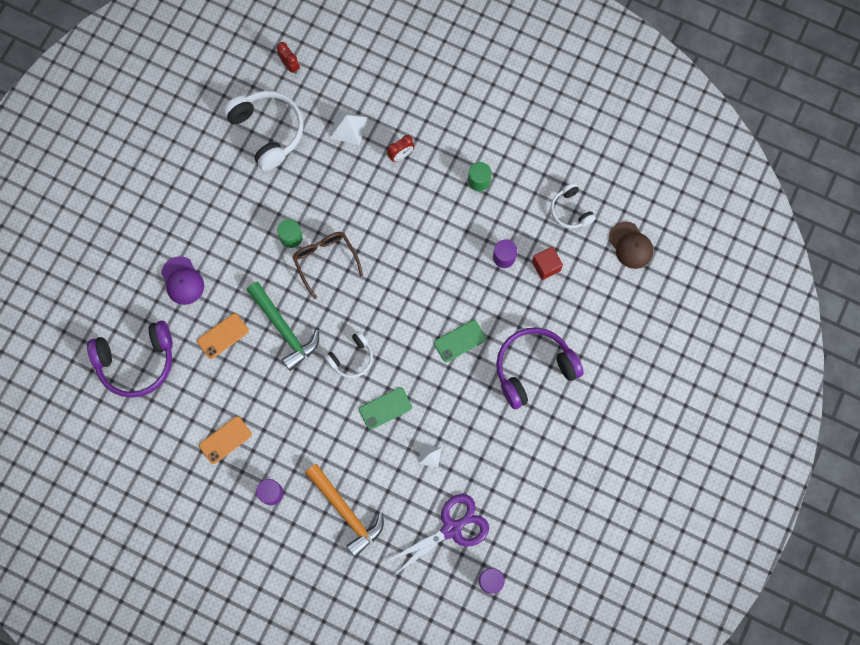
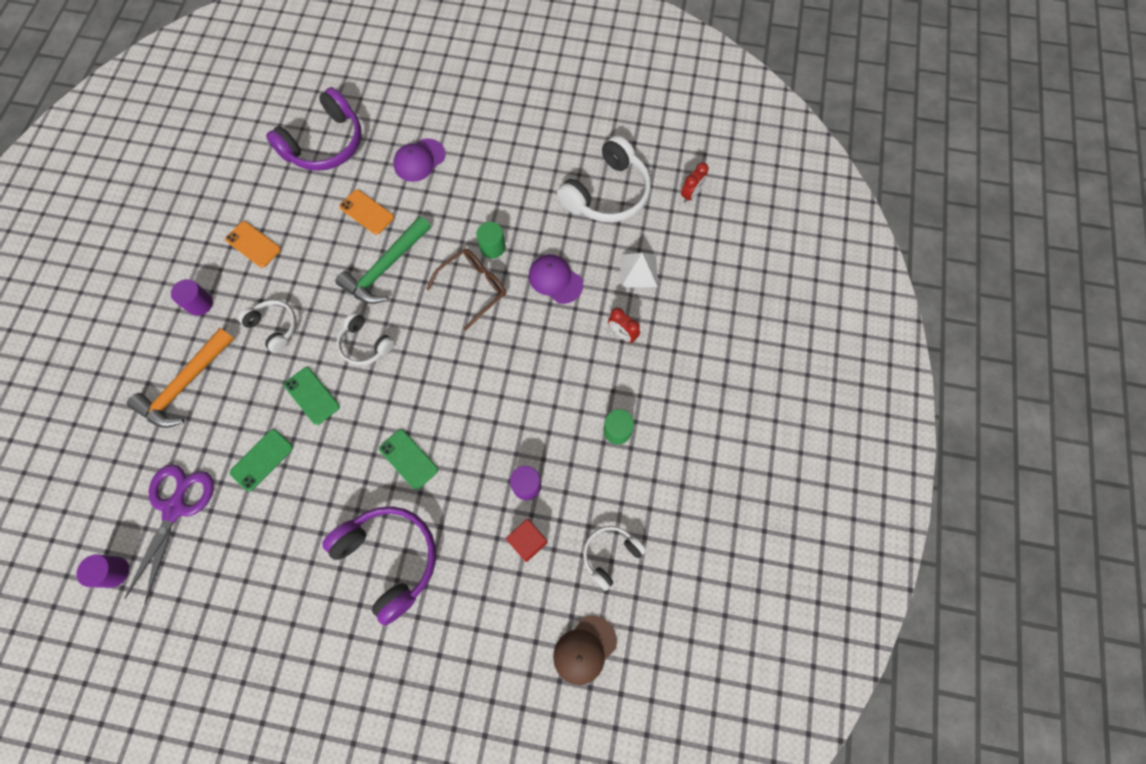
camera: 75 degrees right, 5 degrees down
purple headphones [87,320,173,398] -> purple headphones turned 105 degrees counterclockwise [266,87,362,171]
purple scissors [386,494,489,575] -> purple scissors turned 120 degrees counterclockwise [124,464,214,604]
white pyramid [418,444,441,467] -> green phone [229,429,293,491]
none -> white headphones [238,300,297,353]
none -> purple cap [529,254,583,304]

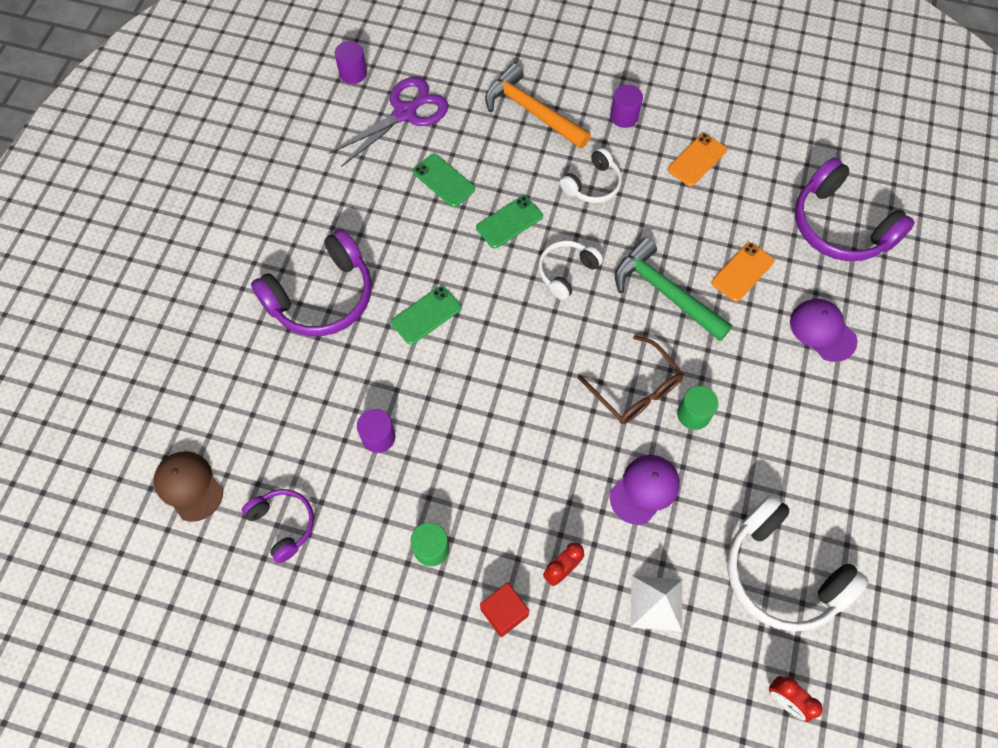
camera: 95 degrees right, 5 degrees down
purple scissors [124,464,214,604] -> purple scissors turned 60 degrees counterclockwise [329,77,449,167]
red cube [506,519,548,562] -> red cube moved to [480,582,529,637]
white headphones [583,526,646,591] -> purple headphones [242,489,314,563]

